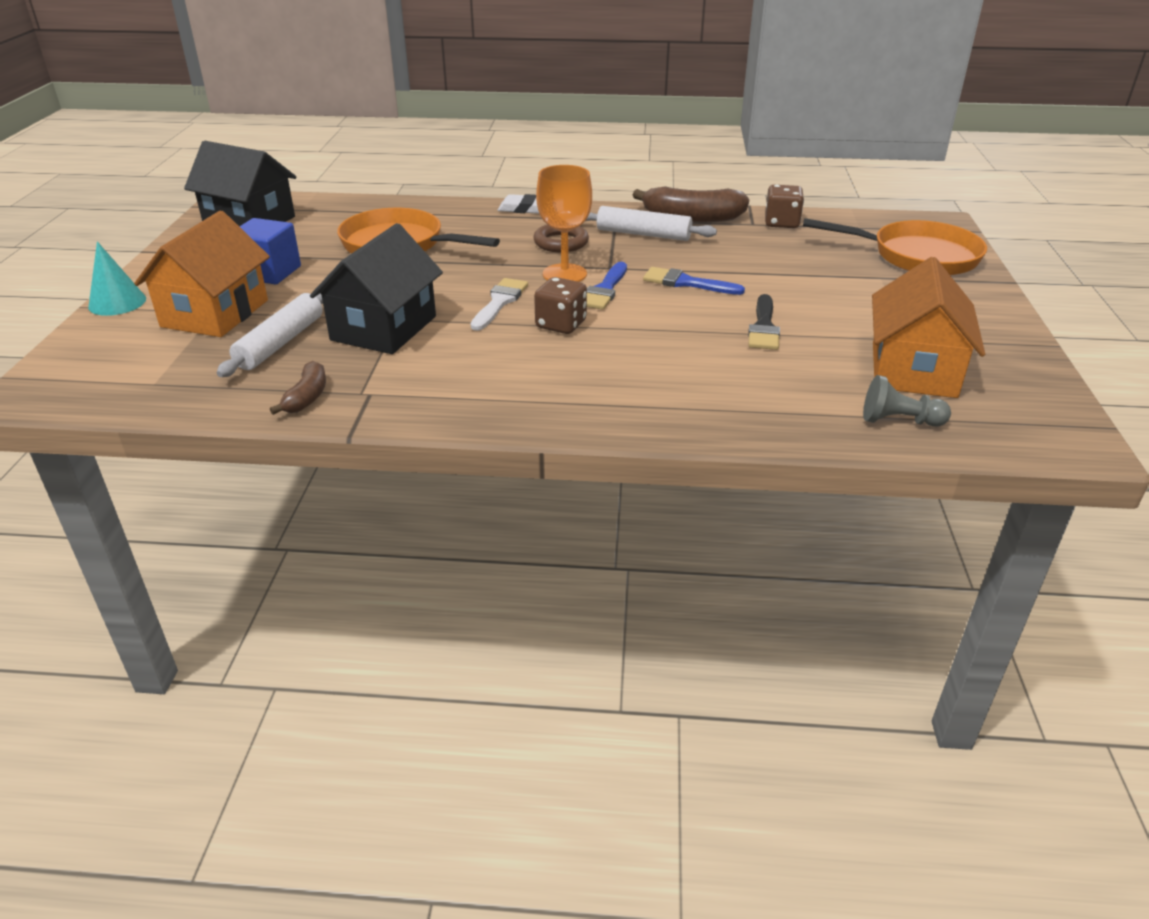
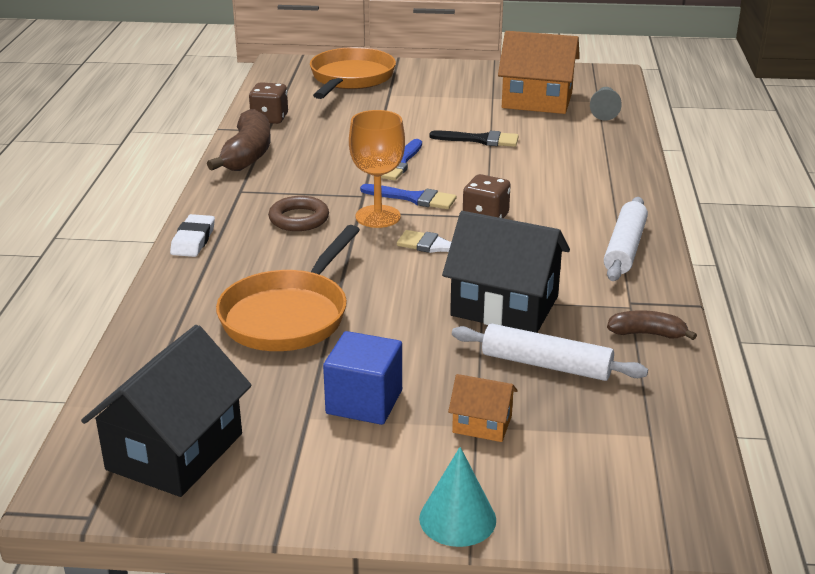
camera: 90 degrees left, 5 degrees down
orange house [134,211,270,337] -> orange house [448,374,518,442], size x0.49
white rolling pin [586,206,717,241] -> white rolling pin moved to [604,197,648,281]

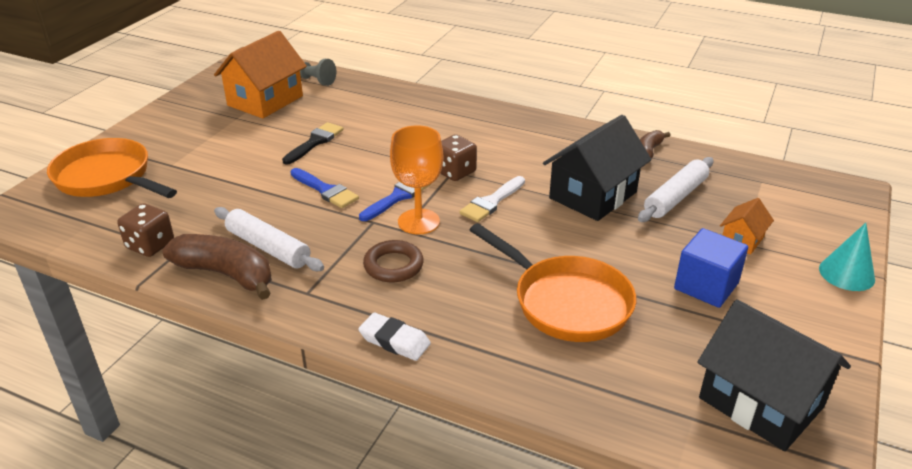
camera: 70 degrees left, 5 degrees up
white rolling pin [604,197,648,281] -> white rolling pin moved to [214,207,324,271]

